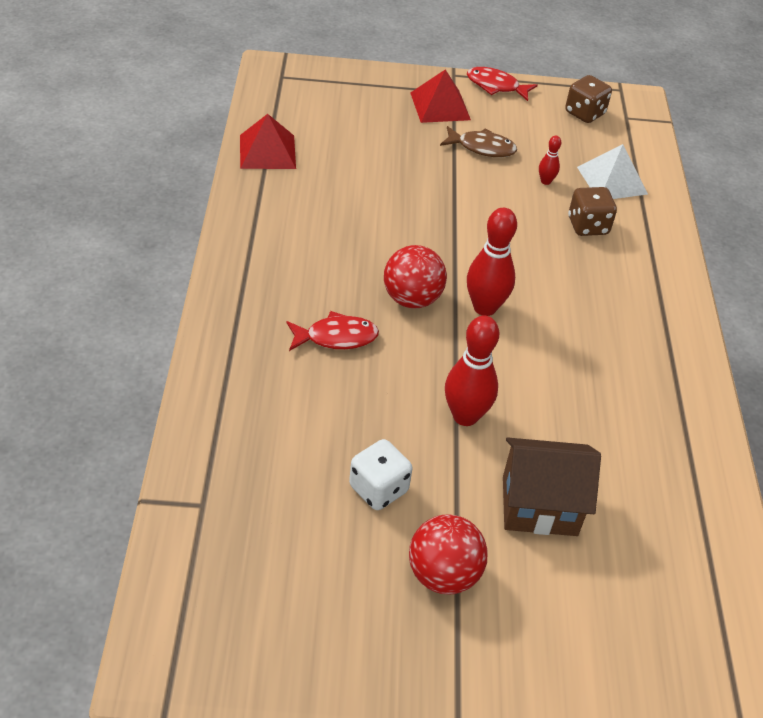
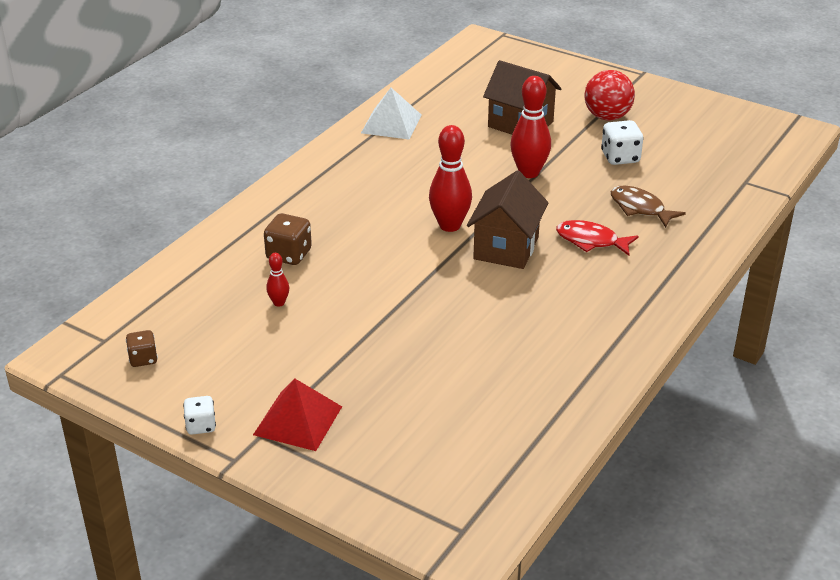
camera: 145 degrees left, 10 degrees down
red pyramid [240,114,296,169] -> none
red ball [384,245,447,309] -> brown house [467,171,548,269]
brown fish [440,126,517,157] -> brown fish moved to [611,186,686,228]
red fish [467,67,538,101] -> white dice [183,396,216,435]
brown dice [565,75,612,123] -> brown dice [126,330,158,367], size x0.65
white pyramid [577,144,648,199] -> white pyramid moved to [361,88,421,140]

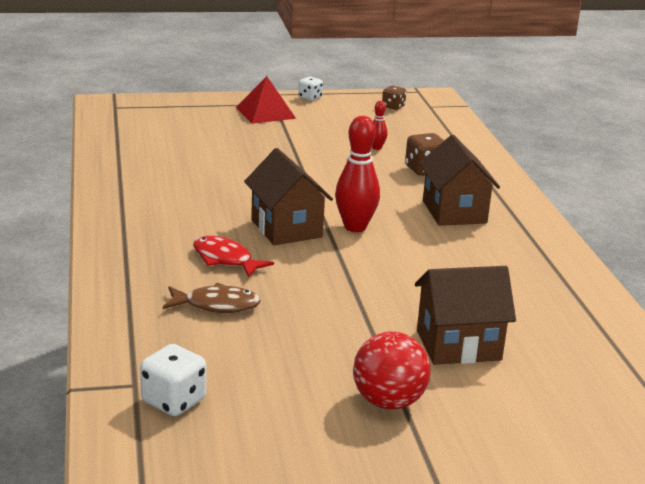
camera: 135 degrees right, 10 degrees down
white pyramid [361,88,421,140] -> none
red bowling pin [510,76,551,178] -> none
red fish [556,220,639,256] -> red fish turned 120 degrees counterclockwise [193,236,274,278]
white dice [601,120,644,165] -> white dice moved to [140,344,206,416]
none -> brown house [419,135,500,226]

